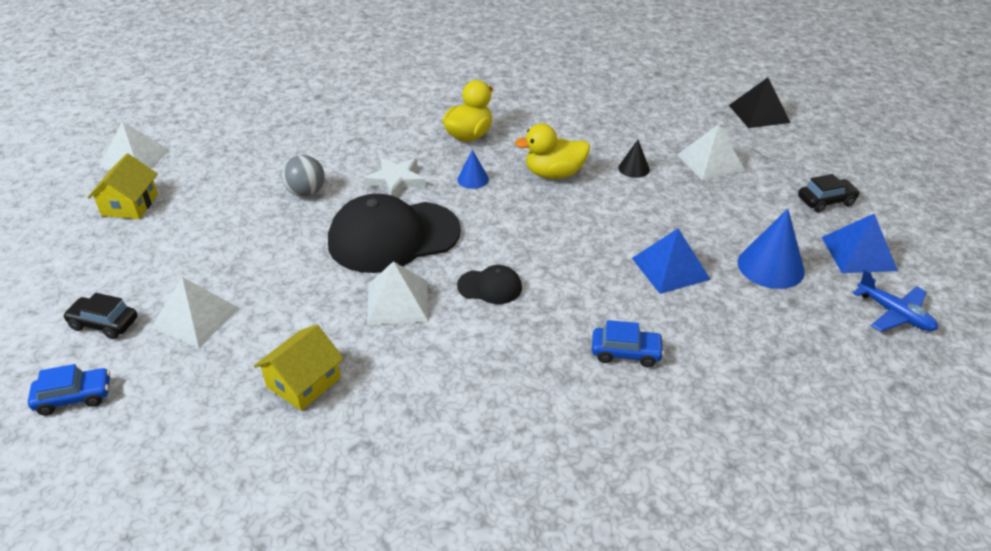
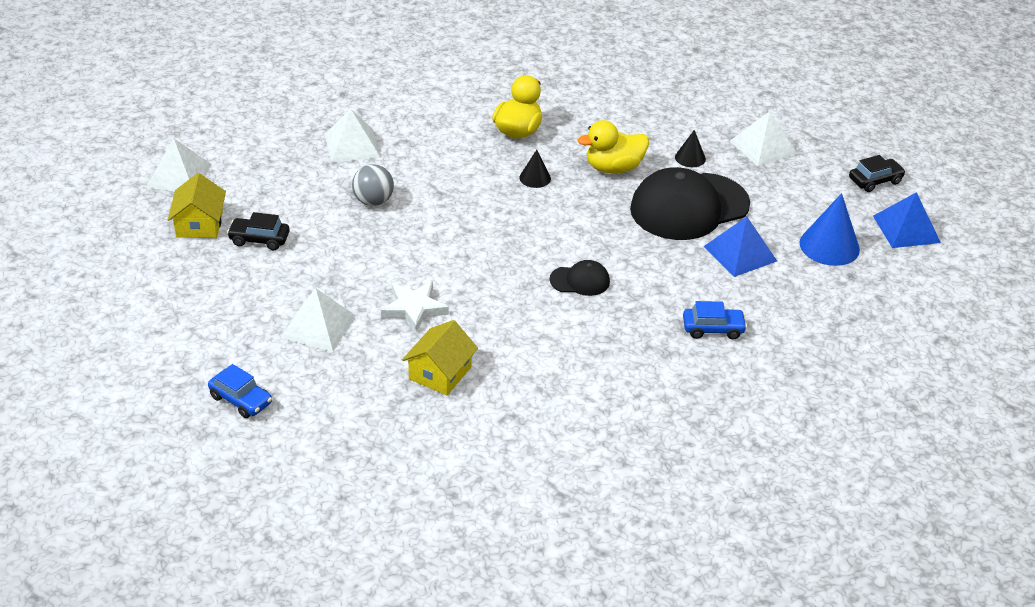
camera: 10 degrees left, 0 degrees up
blue car [28,364,110,416] -> blue car turned 60 degrees clockwise [208,364,272,418]
black car [63,293,138,339] -> black car moved to [227,212,290,250]
black cap [328,194,461,273] -> black cap moved to [630,167,750,240]
white star [364,158,426,196] -> white star moved to [381,281,449,333]
white pyramid [367,261,429,325] -> white pyramid moved to [325,109,381,163]
blue cone [457,150,489,189] -> black cone [519,150,551,188]
black pyramid [729,78,790,128] -> none
blue plane [853,270,938,332] -> none

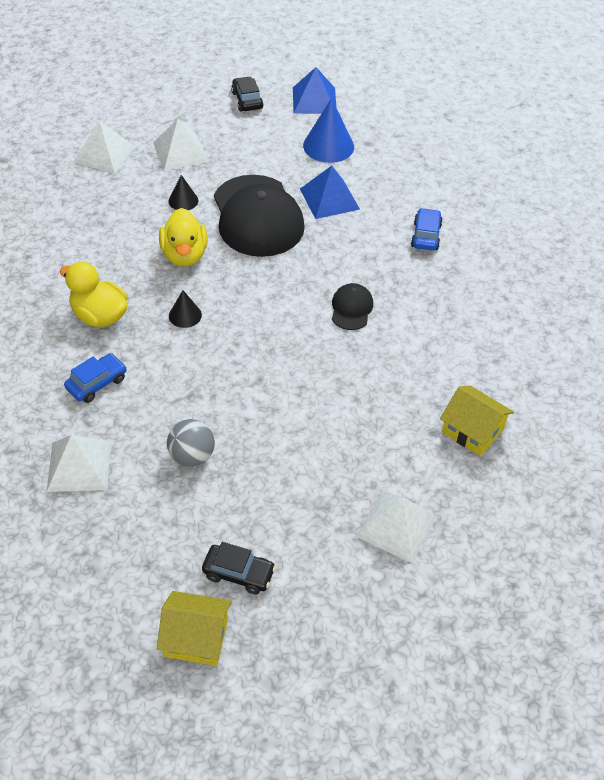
camera: 80 degrees left, 10 degrees up
white pyramid [146,139,212,192] -> white pyramid moved to [74,120,135,174]
blue car [208,364,272,418] -> blue car moved to [64,353,127,403]
black car [227,212,290,250] -> black car turned 90 degrees counterclockwise [202,542,276,595]
white star [381,281,449,333] -> none

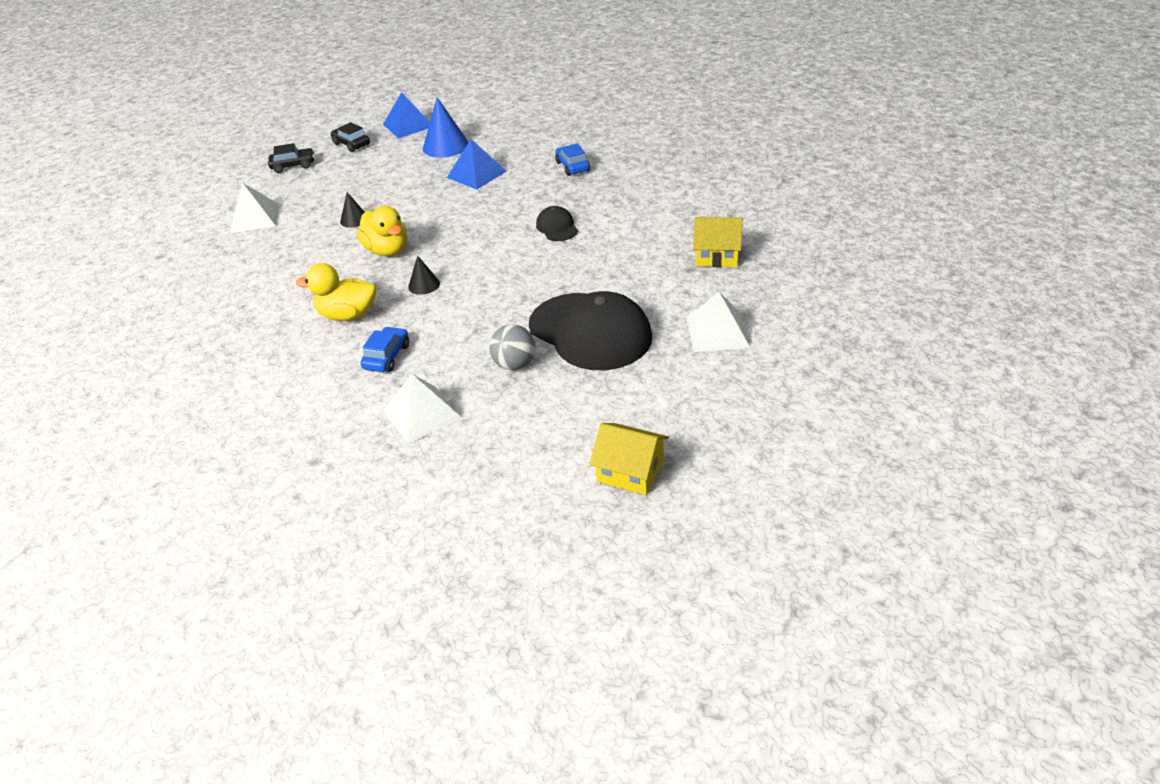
camera: 25 degrees left, 10 degrees down
white pyramid [153,118,209,170] -> none
yellow house [157,591,232,666] -> yellow house turned 45 degrees clockwise [590,423,669,495]
black car [202,542,276,595] -> black car moved to [268,143,314,173]
black cap [214,175,305,257] -> black cap moved to [529,291,652,370]

